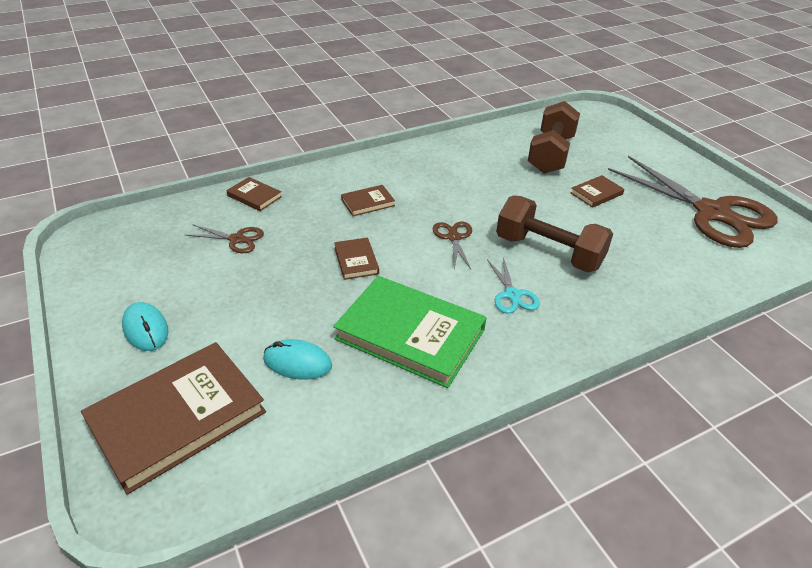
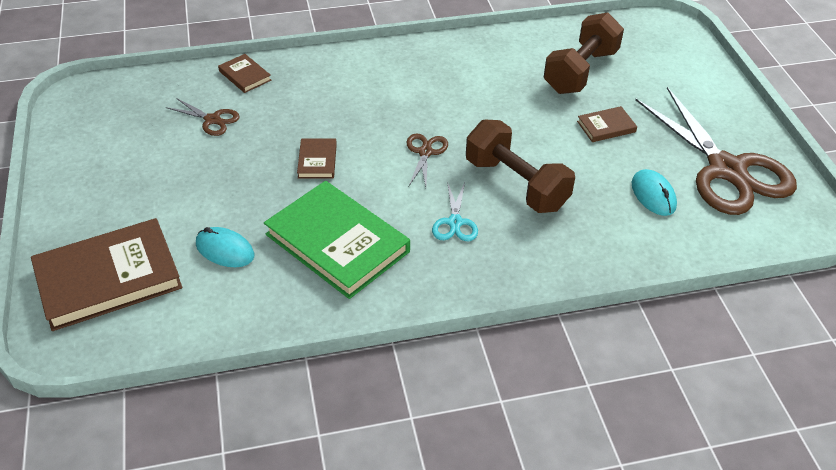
camera: 15 degrees right, 5 degrees up
turquoise mouse [122,302,169,351] -> turquoise mouse moved to [632,169,677,216]
brown book [341,185,395,216] -> none

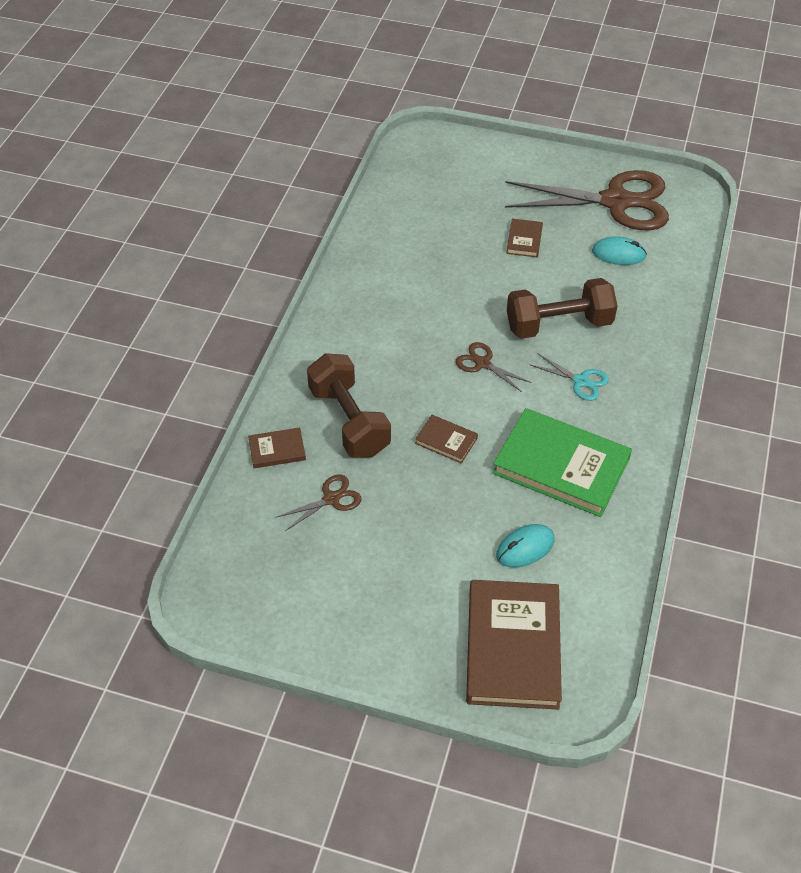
camera: 60 degrees left, 5 degrees up
green book [264,181,410,299] -> green book turned 45 degrees clockwise [492,408,632,517]
brown dumbbell [544,12,624,94] -> brown dumbbell moved to [307,353,391,458]

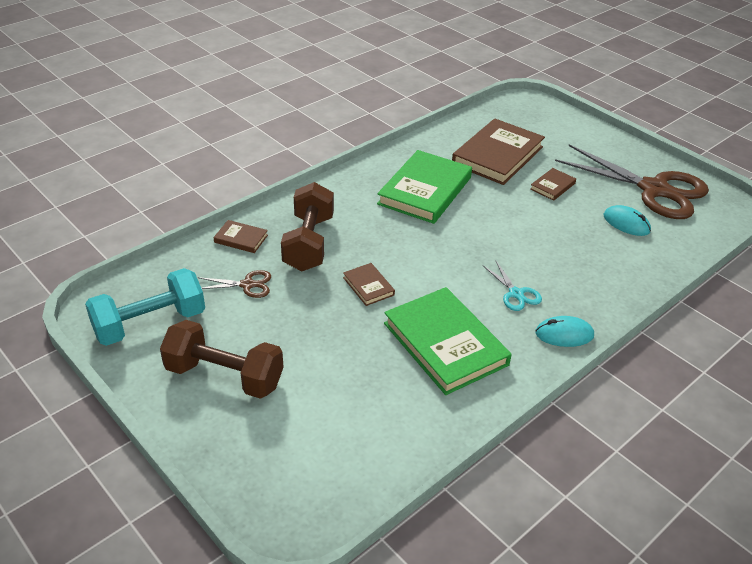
camera: 30 degrees right, 10 degrees down
brown scissors [456,342,532,392] -> none
brown book [466,580,562,710] -> brown book moved to [452,119,545,185]
turquoise mouse [496,524,555,568] -> turquoise mouse moved to [535,316,594,347]
brown dumbbell [507,278,618,339] -> brown dumbbell moved to [160,320,283,399]
none -> turquoise dumbbell [85,268,205,346]
none -> green book [377,150,472,224]

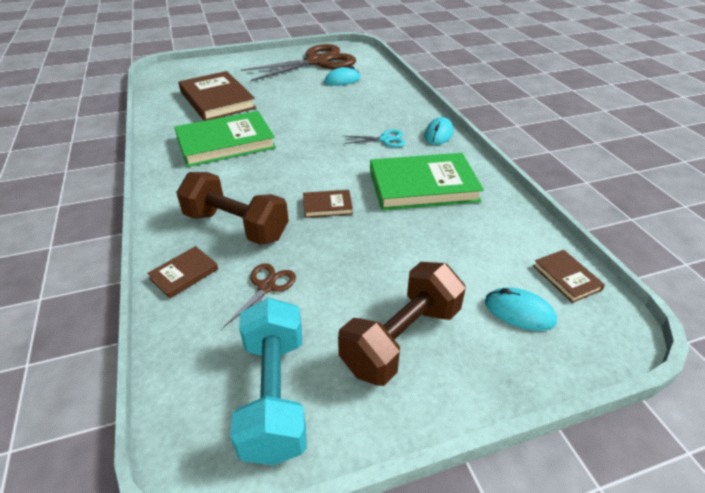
camera: 65 degrees left, 0 degrees up
green book [377,150,472,224] -> green book turned 75 degrees counterclockwise [174,111,276,167]
brown book [530,168,576,201] -> brown book moved to [533,250,605,303]
none -> turquoise mouse [485,288,557,331]

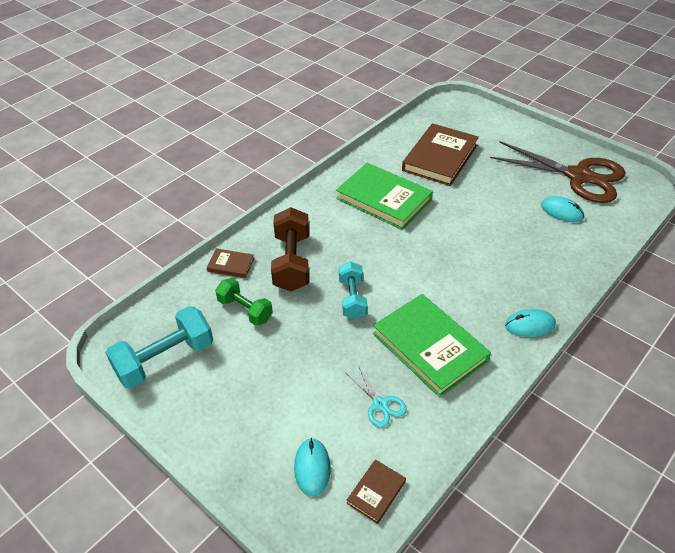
camera: 60 degrees right, 5 degrees up
brown scissors [224,263,296,327] -> green dumbbell [215,278,273,326]
brown book [303,190,353,218] -> turquoise dumbbell [339,262,368,319]
brown dumbbell [338,262,466,386] -> none
turquoise scissors [344,129,405,147] -> turquoise scissors moved to [345,365,407,427]

